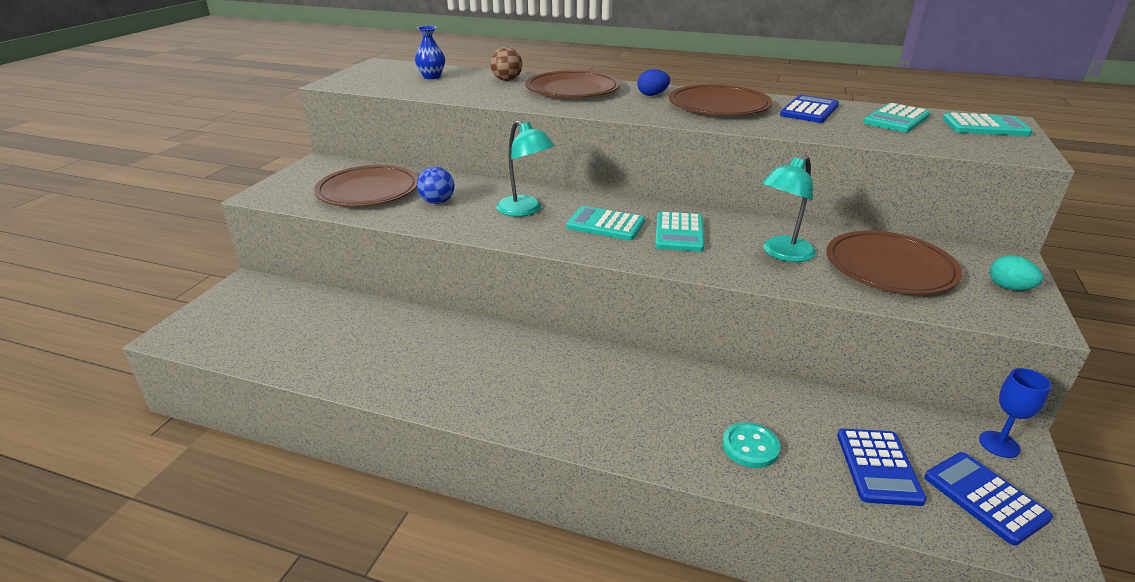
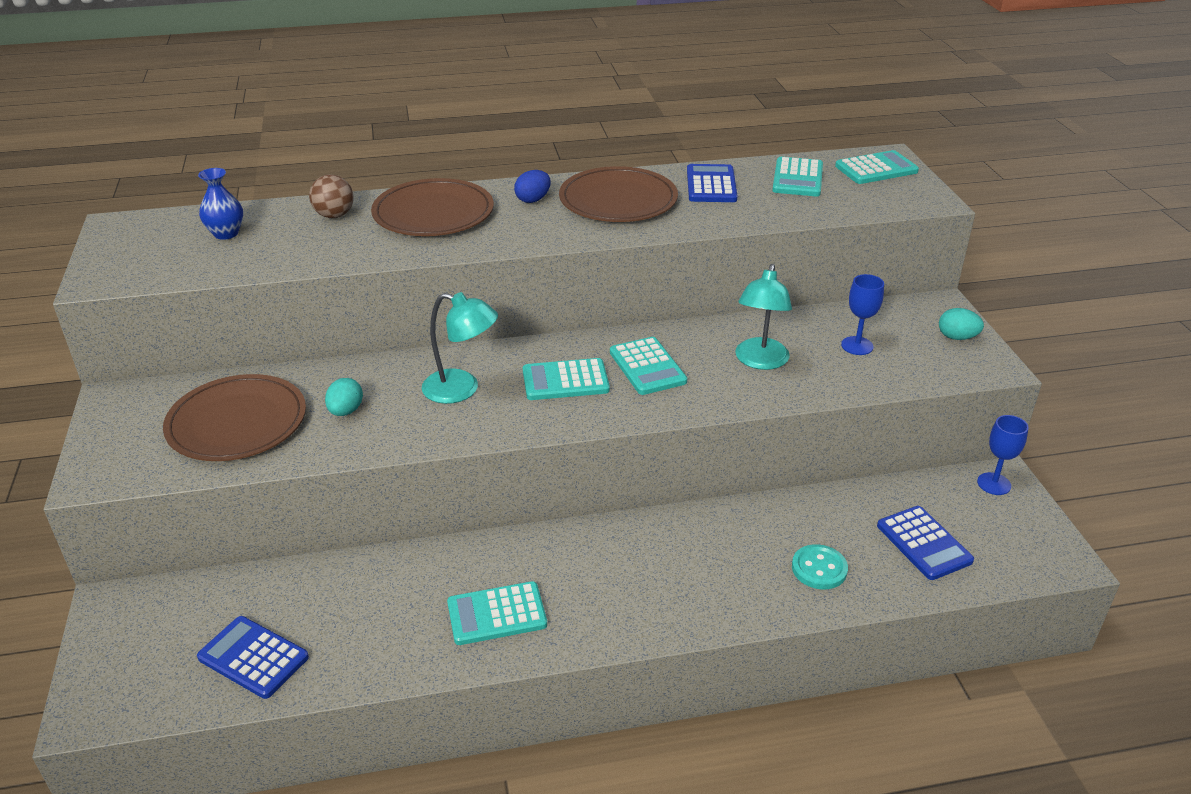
camera: 30 degrees left, 5 degrees up
blue ball [417,167,454,204] -> turquoise egg [325,378,363,416]
brown plate [827,231,962,295] -> blue goblet [841,274,884,355]
blue calculator [924,452,1053,546] -> blue calculator moved to [197,616,309,699]
none -> turquoise calculator [447,581,547,645]

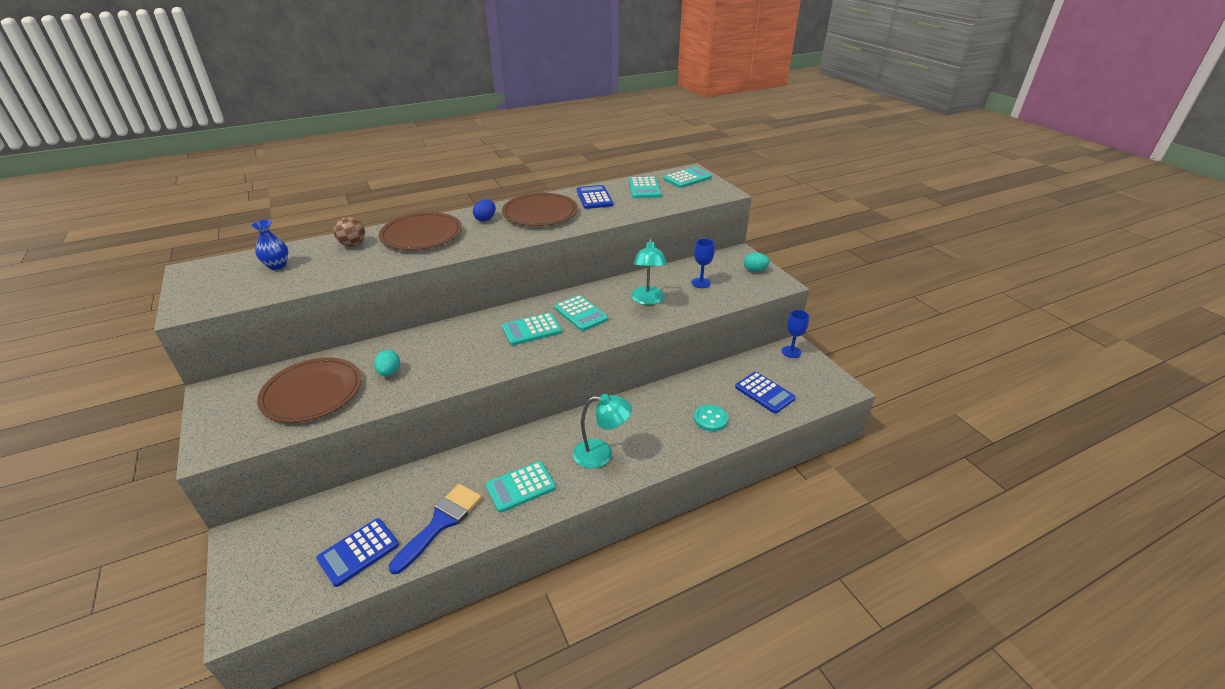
camera: 15 degrees left, 0 degrees up
blue calculator [197,616,309,699] -> blue calculator turned 60 degrees counterclockwise [316,518,399,587]
turquoise lamp [422,292,498,404] -> turquoise lamp moved to [573,394,632,469]
none -> blue brush [389,484,482,574]

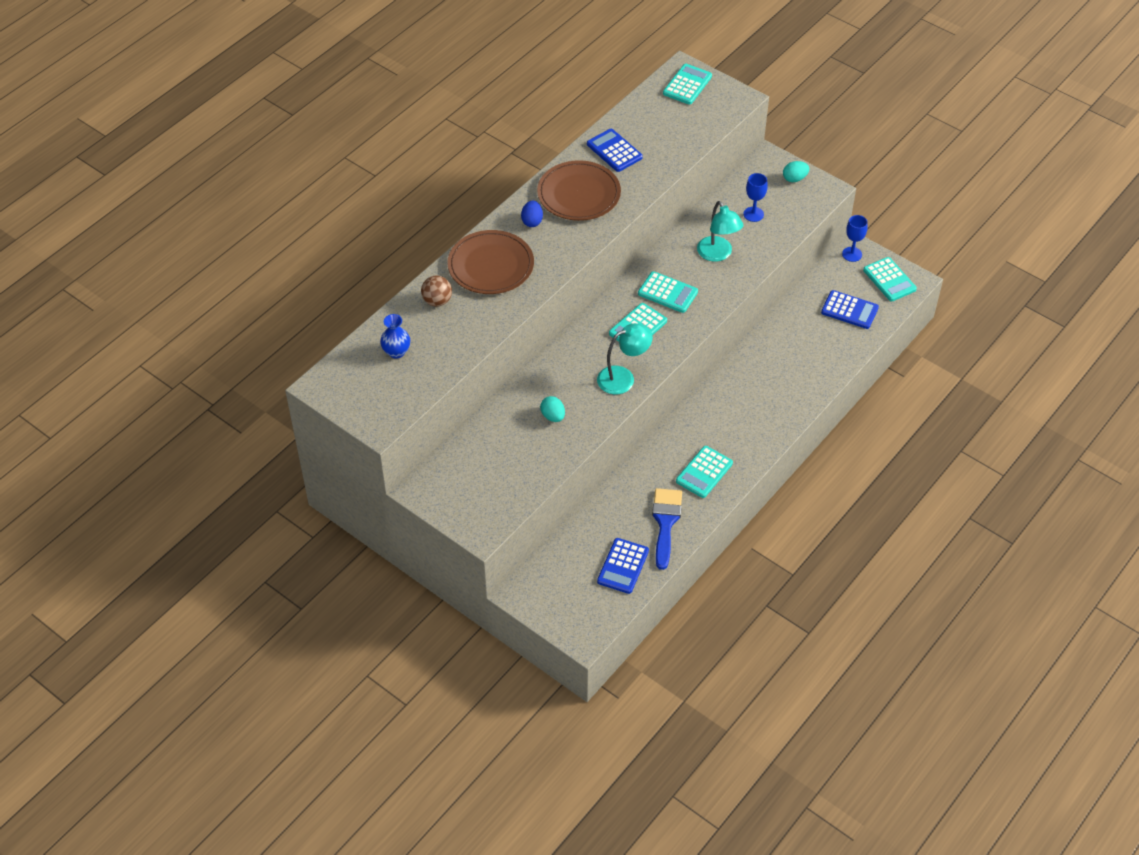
camera: 25 degrees left, 15 degrees up
brown plate [257,357,362,423] -> none
turquoise lamp [573,394,632,469] -> turquoise lamp moved to [597,323,653,394]
turquoise calculator [629,177,661,198] -> turquoise calculator moved to [863,257,917,301]
turquoise button [694,405,728,431] -> none

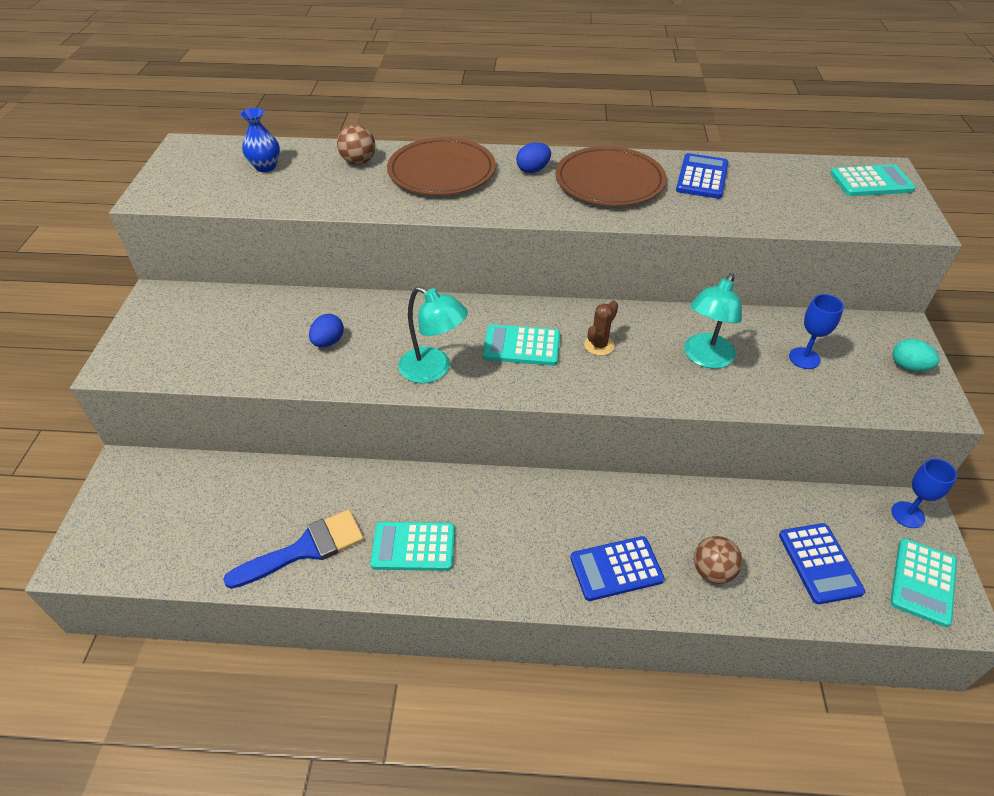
camera: 55 degrees right, 5 degrees down
turquoise egg [540,396,565,422] -> blue egg [309,314,344,347]
blue calculator [597,538,649,594] -> blue calculator moved to [570,536,664,601]
turquoise calculator [638,271,698,313] -> brown cactus [584,301,618,356]
none -> brown ball [694,536,742,584]

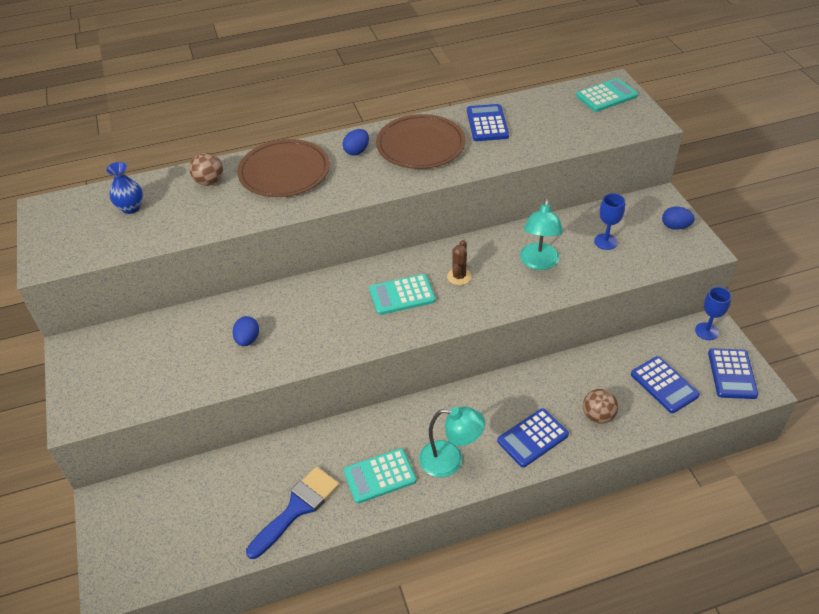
camera: 20 degrees left, 0 degrees up
turquoise lamp [399,286,468,383] -> turquoise lamp moved to [419,406,485,477]
turquoise calculator [890,538,957,627] -> blue calculator [708,348,758,399]
turquoise egg [892,339,940,371] -> blue egg [662,207,695,230]

